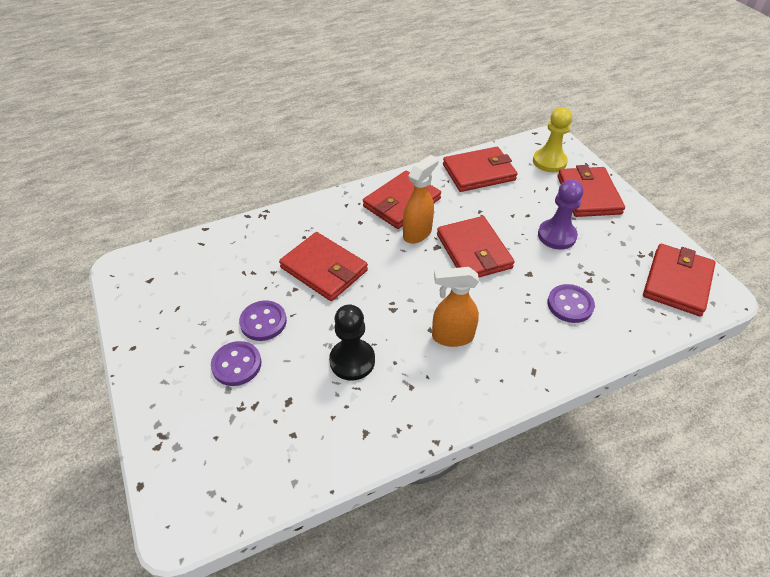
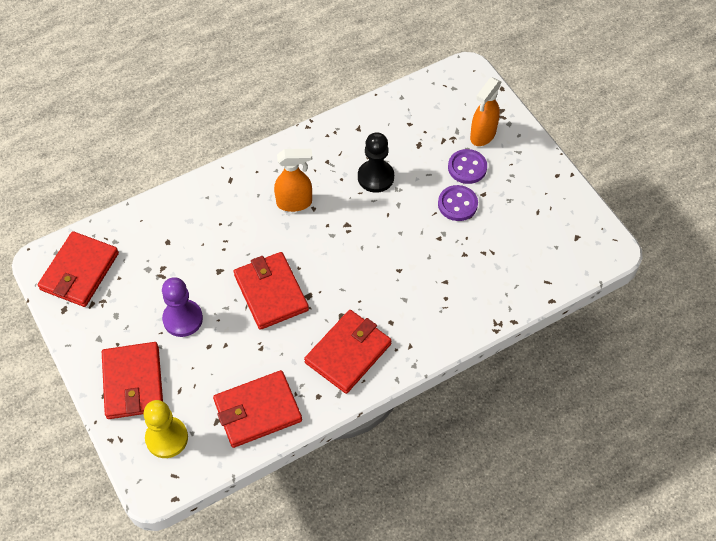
camera: 175 degrees right, 10 degrees up
red wallet [279,232,368,301] -> none
orange spray bottle [403,155,439,244] -> orange spray bottle moved to [470,78,502,146]
purple button [547,284,595,323] -> none

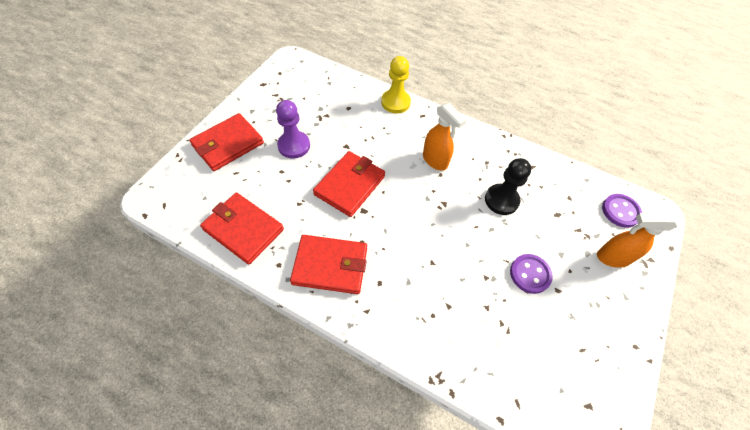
camera: 55 degrees right, 0 degrees up
red wallet [38,231,119,307] -> none
yellow pawn [143,400,188,458] -> yellow pawn moved to [381,56,411,113]
purple button [448,149,487,184] -> purple button moved to [602,194,642,228]

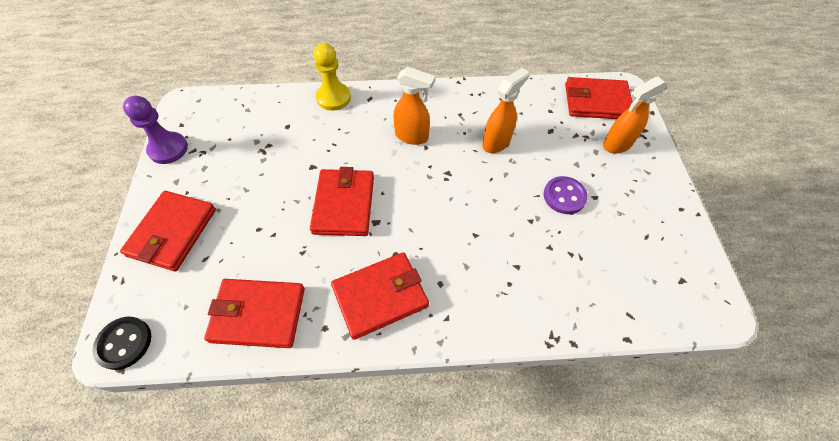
camera: 30 degrees left, 0 degrees up
purple pawn [276,100,310,158] -> purple pawn moved to [123,96,188,164]
black pawn [485,158,531,215] -> orange spray bottle [482,68,529,153]
purple button [602,194,642,228] -> red wallet [565,77,633,119]
none -> black button [93,317,151,370]

